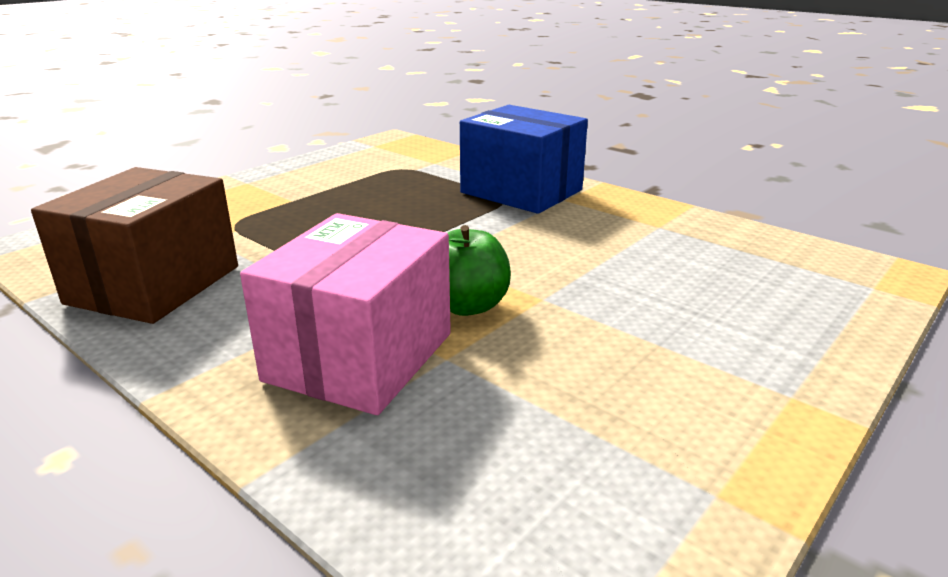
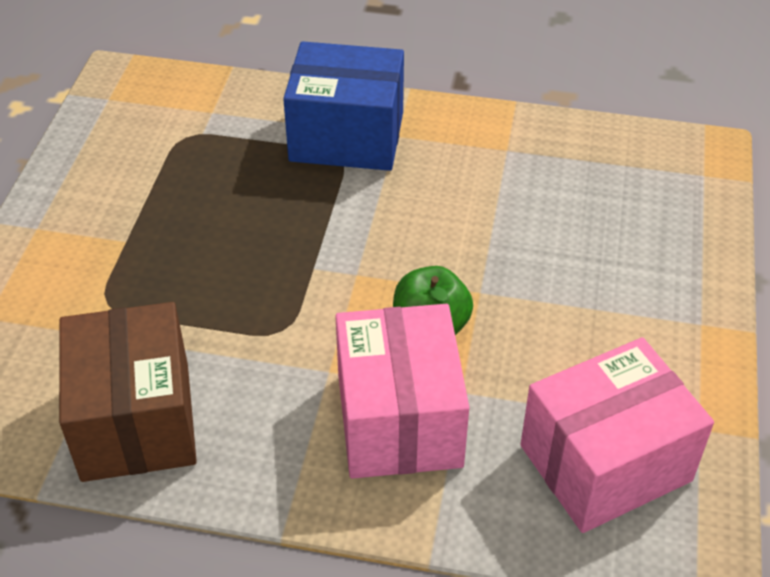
camera: 30 degrees left, 20 degrees up
none -> pink box [520,337,714,533]

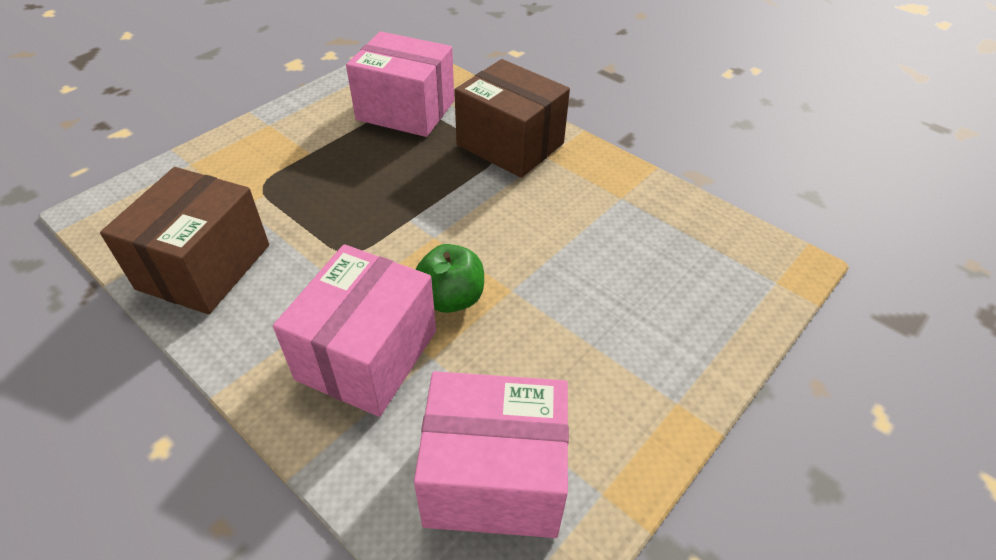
camera: 30 degrees right, 0 degrees up
blue box [283,41,404,171] -> brown box [454,59,570,178]
none -> pink box [346,31,454,137]

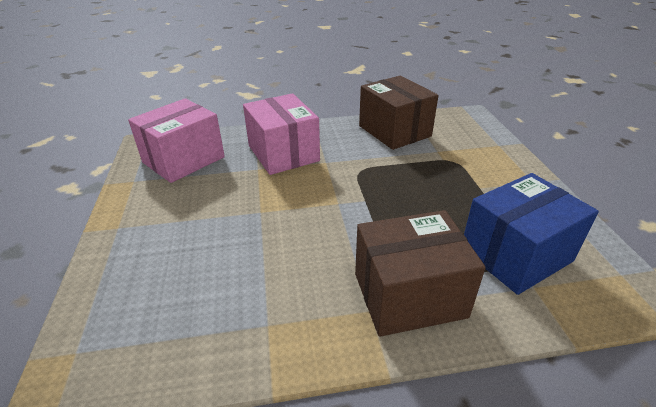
camera: 130 degrees right, 10 degrees down
pink box [346,31,454,137] -> blue box [464,173,599,295]
green apple [415,244,484,313] -> none

